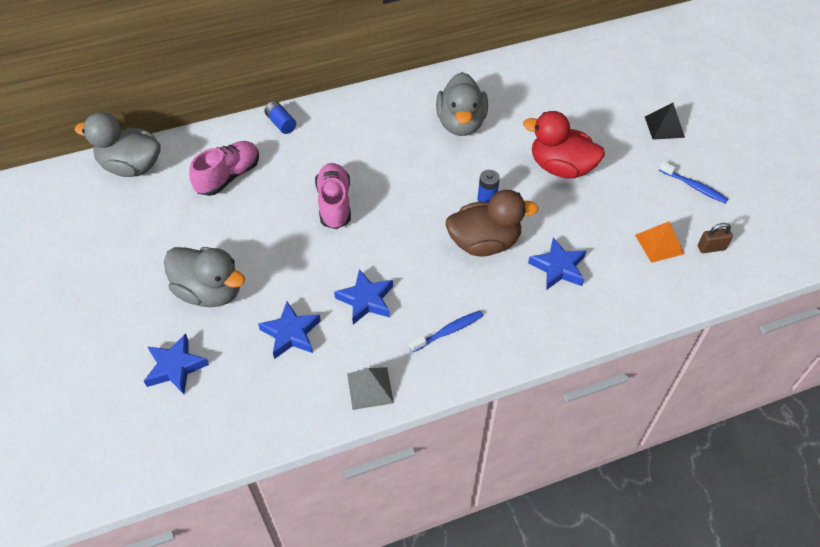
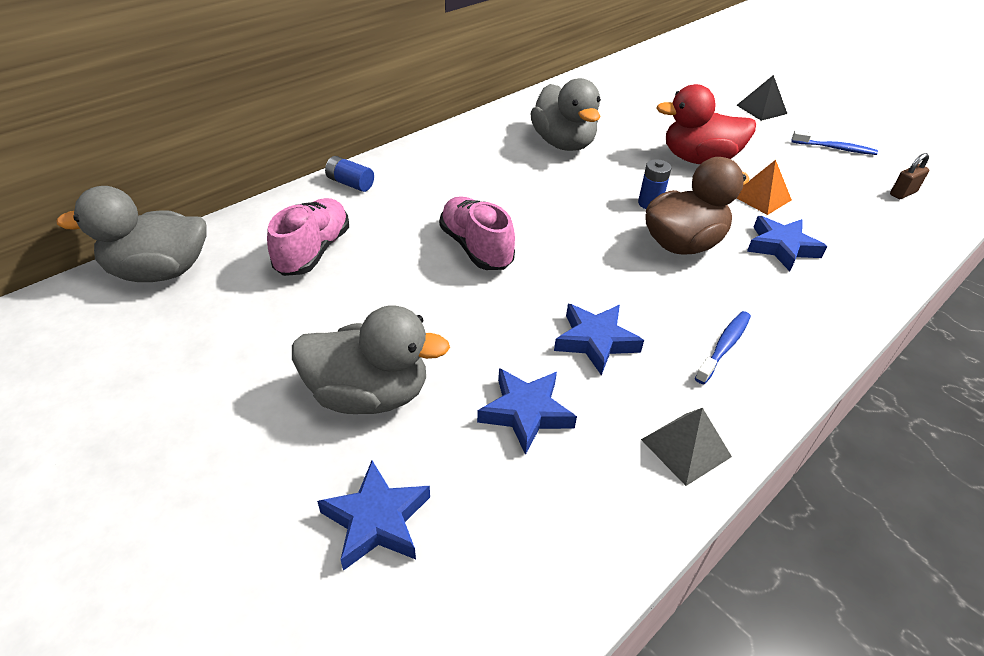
camera: 25 degrees left, 10 degrees down
orange pyramid [635,221,684,263] -> orange pyramid moved to [737,160,792,215]

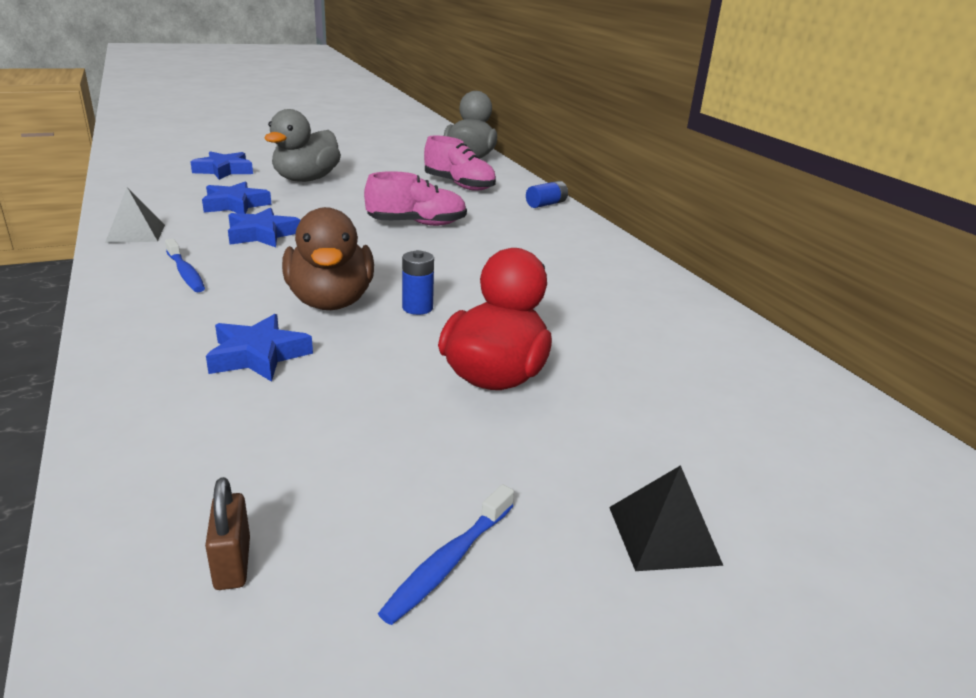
camera: 110 degrees right, 15 degrees down
grey duck [530,78,601,151] -> none
orange pyramid [737,160,792,215] -> none

